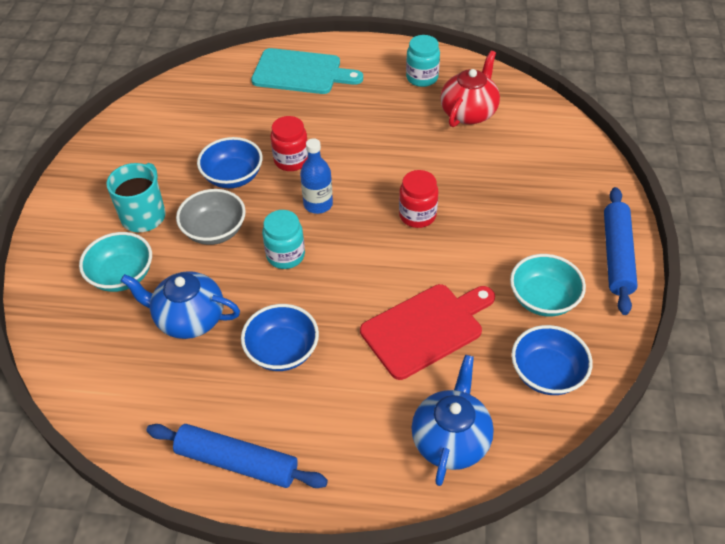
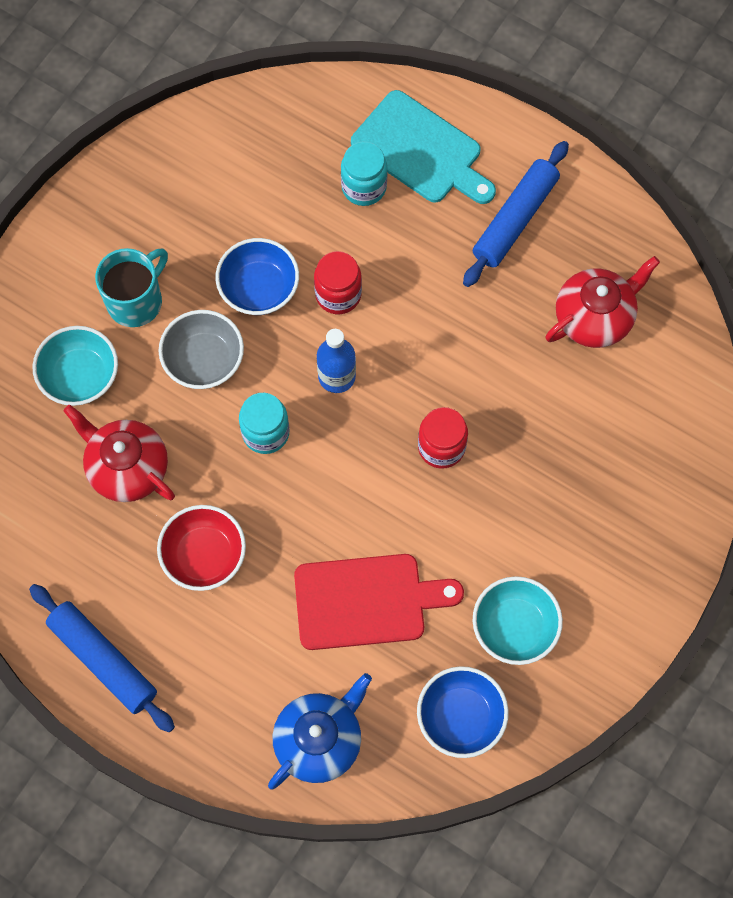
camera: 25 degrees right, 20 degrees up
blue teapot [121,271,240,339] -> red teapot [63,405,175,502]
blue bowl [241,304,319,371] -> red bowl [157,505,246,591]
turquoise jar [406,35,440,87] -> turquoise jar moved to [341,142,388,206]
blue rolling pin [604,187,638,315] -> blue rolling pin moved to [463,141,569,287]

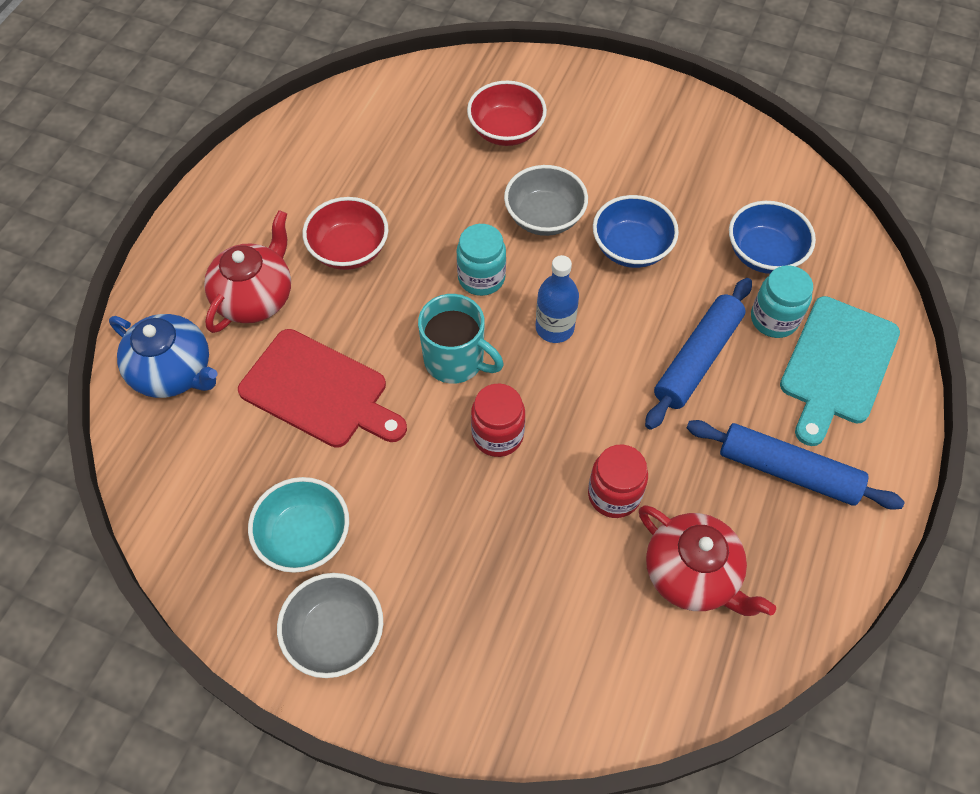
camera: 80 degrees right, 10 degrees down
blue rolling pin [29,584,175,733] -> blue rolling pin moved to [645,278,752,430]
turquoise bowl [32,326,118,406] -> red bowl [467,81,547,146]
red teapot [63,405,175,502] -> red teapot moved to [204,210,291,333]
turquoise mug [95,248,168,327] -> turquoise mug moved to [418,294,504,384]
red cutting board [294,554,464,650] -> red cutting board turned 45 degrees counterclockwise [238,329,407,448]
red jar [314,251,362,314] -> red jar moved to [588,445,648,518]
blue bowl [417,666,509,758] -> blue bowl moved to [729,201,816,274]
none -> grey bowl [277,573,383,678]

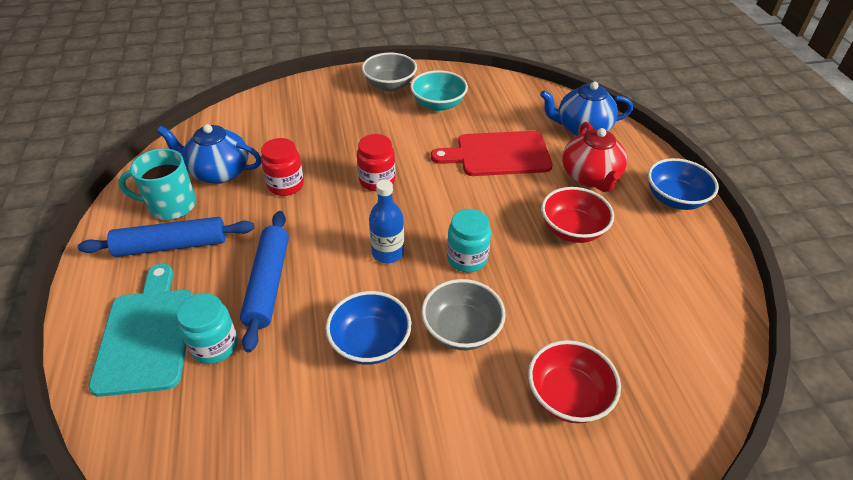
camera: 145 degrees right, 15 degrees down
turquoise mug [418,294,504,384] -> turquoise mug moved to [118,148,196,220]
red teapot [639,505,776,616] -> blue teapot [157,124,261,184]
blue bowl [729,201,816,274] -> blue bowl moved to [648,158,719,210]

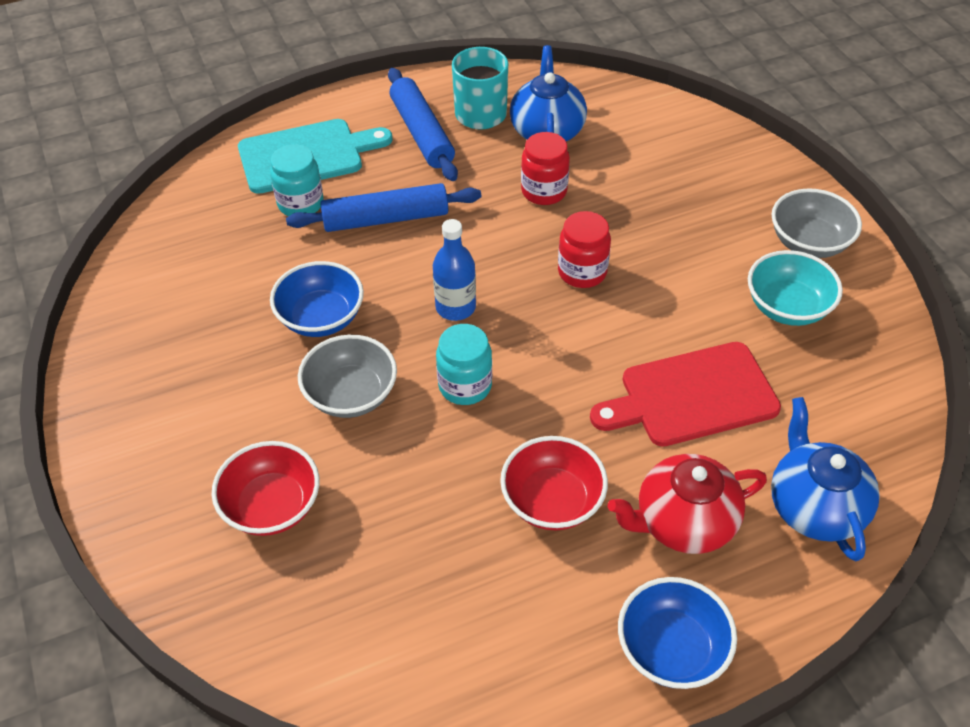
camera: 80 degrees right, 5 degrees up
red cutting board [431,131,553,176] -> red cutting board turned 90 degrees counterclockwise [590,342,781,446]

